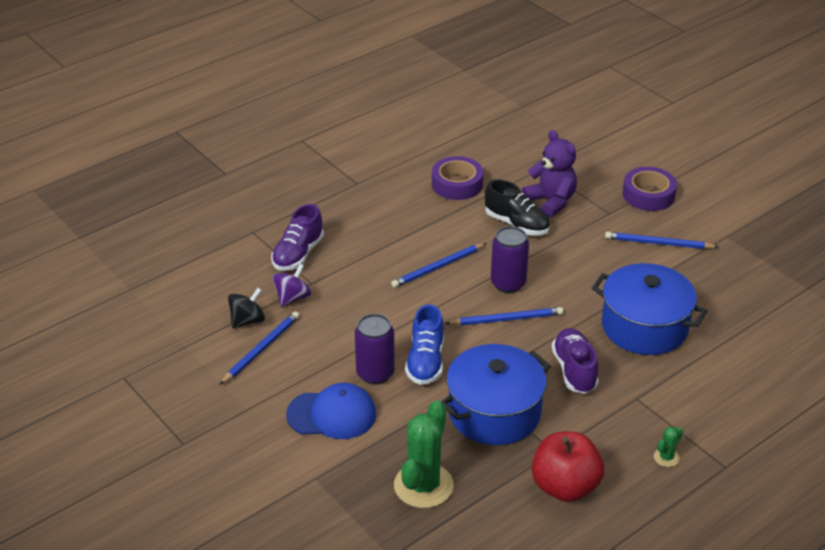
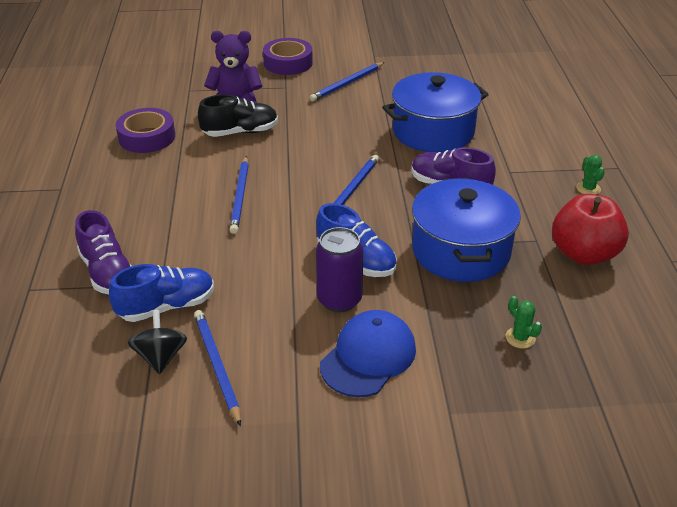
camera: 55 degrees left, 0 degrees up
purple spinning top [273,264,311,307] -> blue shoe [109,264,214,322]
green cactus [394,400,454,508] -> green cactus [506,296,542,349], size x0.44
purple can [491,226,529,293] -> none

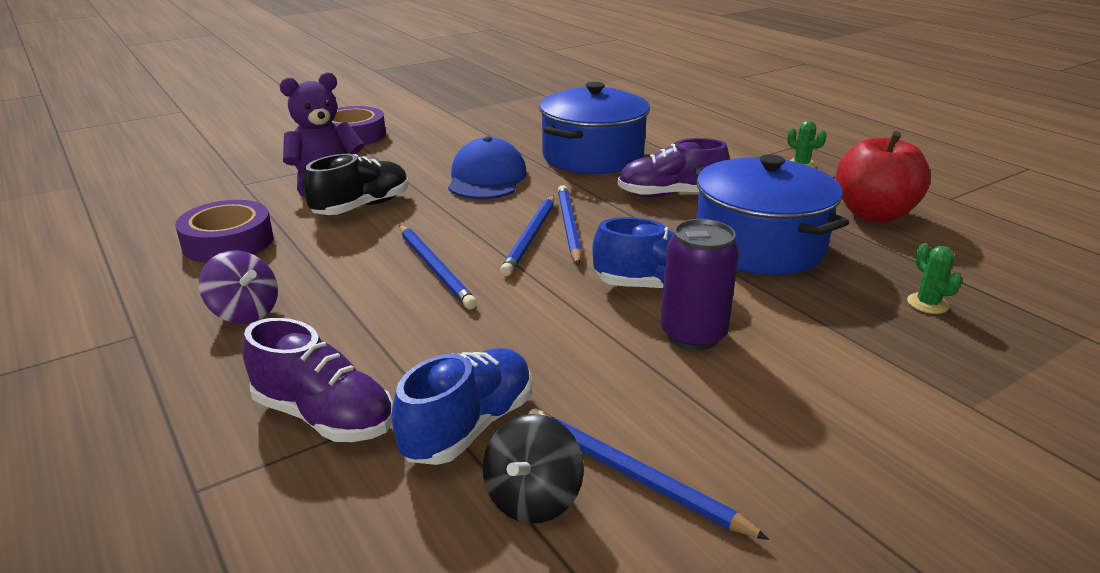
camera: 30 degrees left, 10 degrees down
black spinning top [128,310,187,374] -> black spinning top turned 120 degrees counterclockwise [483,414,584,524]
blue pencil [309,62,385,102] -> blue pencil moved to [500,196,554,276]
blue cap [320,310,416,397] -> blue cap moved to [448,136,527,199]
green cactus [506,296,542,349] -> green cactus turned 45 degrees clockwise [907,243,962,314]
none -> purple spinning top [199,250,278,324]

